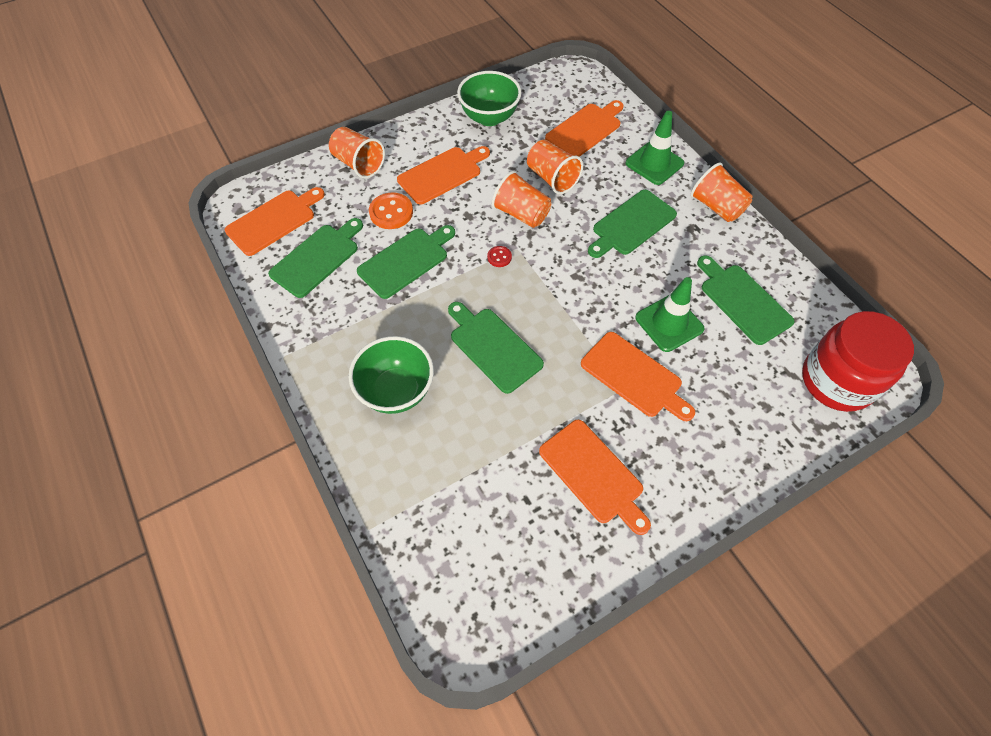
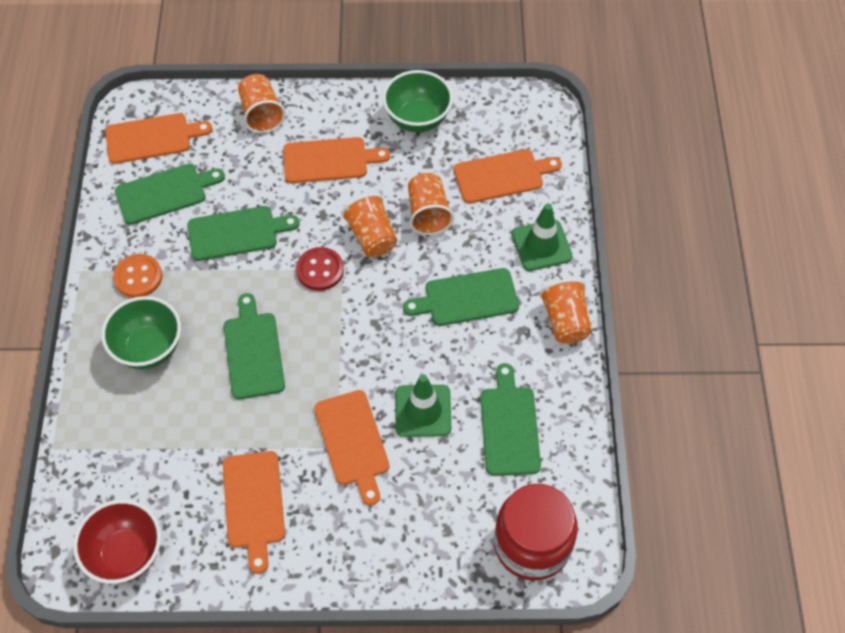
camera: 30 degrees right, 0 degrees up
orange button [369,192,413,229] -> orange button moved to [113,254,162,298]
red button [487,246,512,267] -> red button [296,247,344,291], size x1.86
none -> red bowl [73,500,161,584]

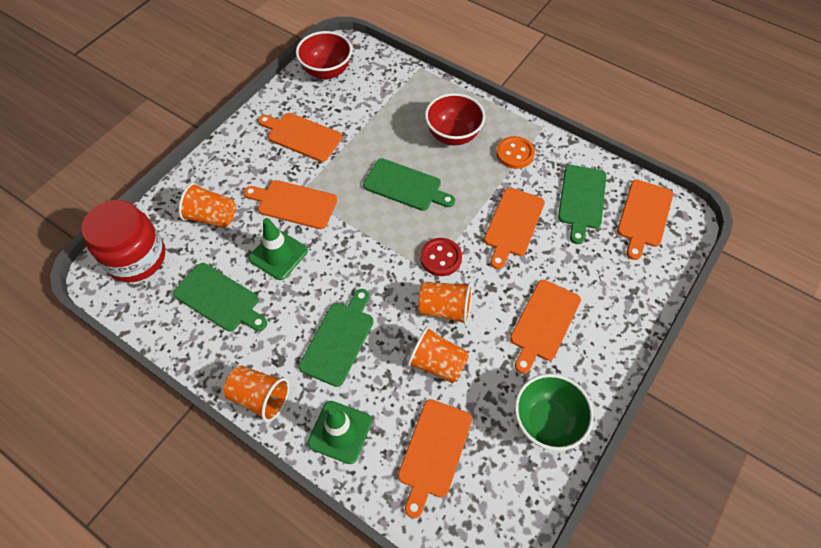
camera: 125 degrees right, 0 degrees up
green bowl [101,296,181,369] -> red bowl [425,93,485,145]
green cutting board [188,206,300,261] -> orange cutting board [484,188,545,269]
orange cup [238,74,286,133] -> orange cup moved to [179,183,236,228]

